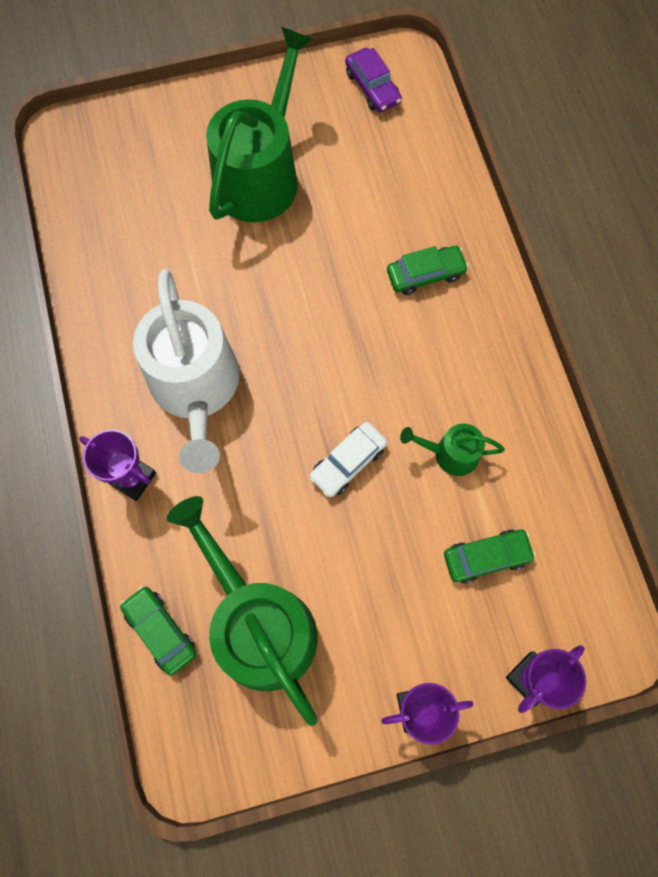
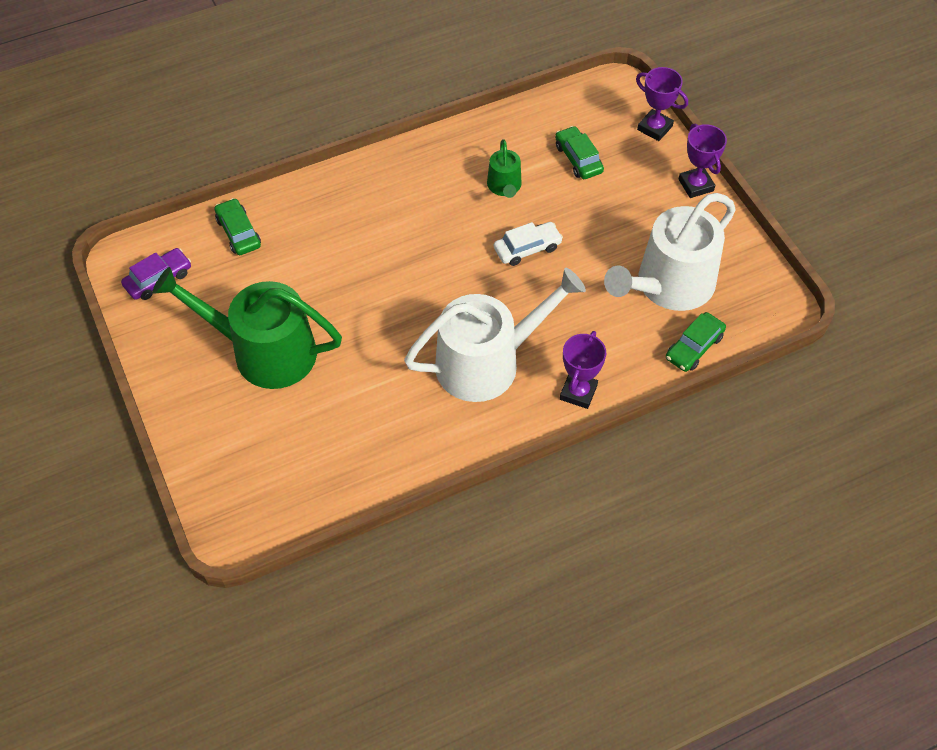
camera: 100 degrees left, 15 degrees down
green watering can [167,496,318,726] -> white watering can [604,193,736,311]
white car [309,422,387,497] -> white car turned 60 degrees counterclockwise [494,222,563,266]
green car [387,246,468,295] -> green car moved to [214,198,261,255]

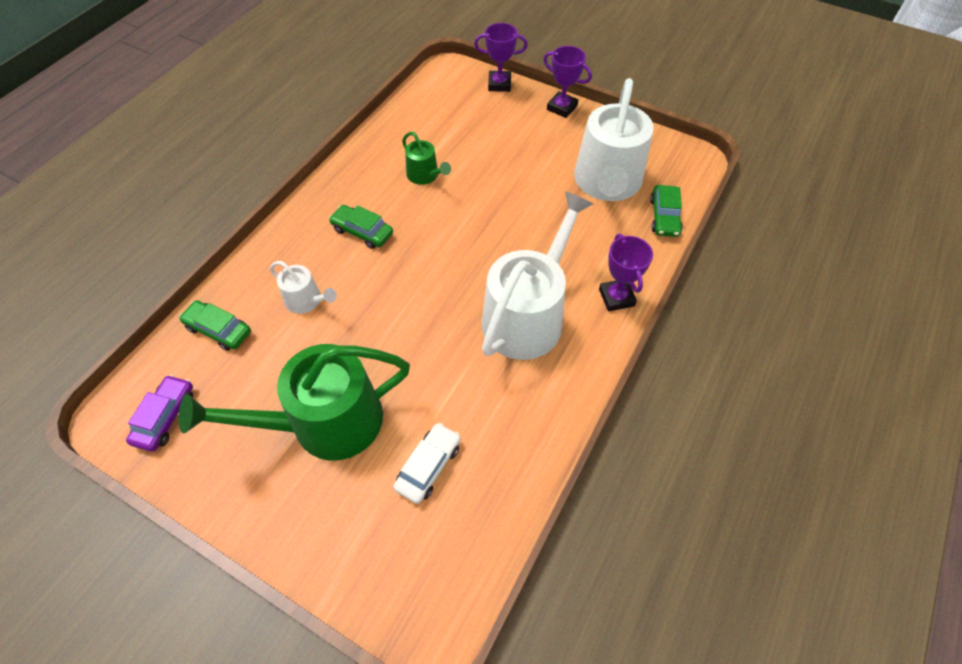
camera: 35 degrees left, 0 degrees up
white car [494,222,563,266] -> white car moved to [393,423,461,504]
green car [555,126,604,179] -> green car moved to [329,205,393,249]
none -> white watering can [270,261,337,314]

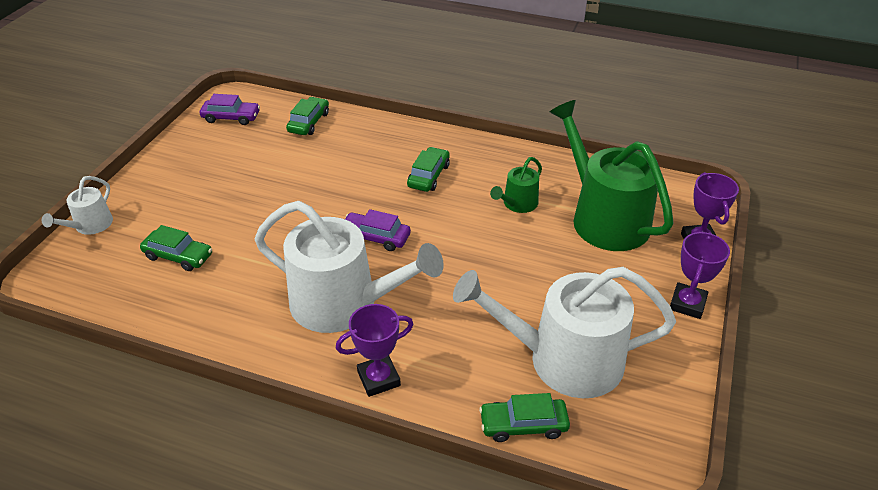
camera: 80 degrees right, 15 degrees down
green watering can [179,344,410,460] -> green watering can moved to [550,100,674,251]
white watering can [270,261,337,314] -> white watering can moved to [42,176,113,235]
white car [393,423,461,504] -> green car [140,225,212,271]
none -> purple car [345,209,411,251]

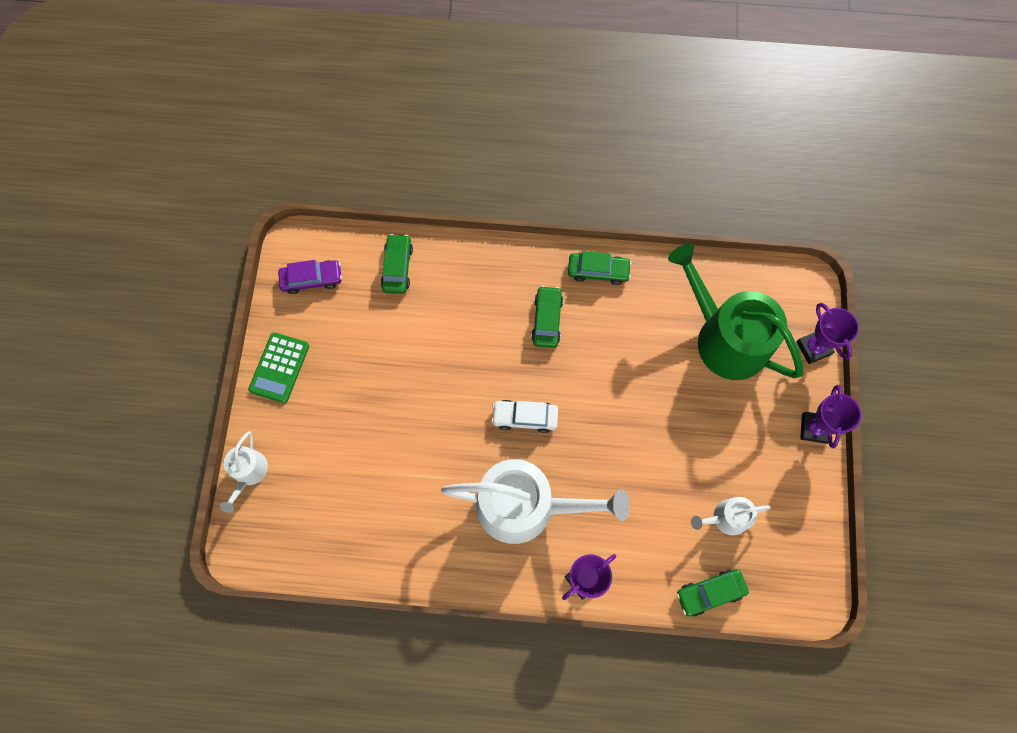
camera: 15 degrees left, 30 degrees up
green car [140,225,212,271] -> green car moved to [568,251,632,285]
purple car [345,209,411,251] -> white car [491,400,558,433]
white watering can [453,267,676,398] -> white watering can [691,497,771,535], size x0.47
green watering can [490,157,542,213] -> none
none -> green calculator [248,332,309,403]

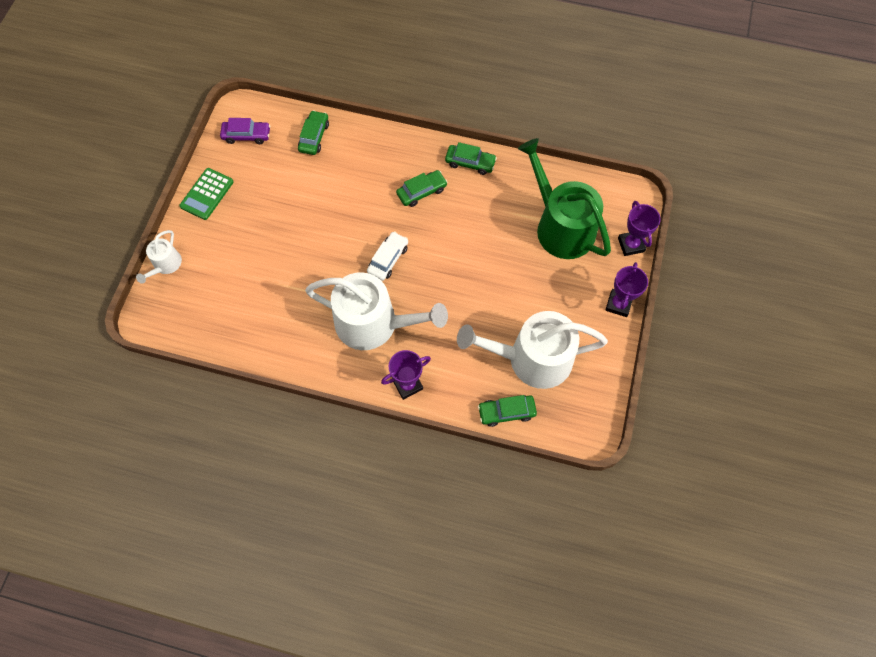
camera: 10 degrees right, 5 degrees down
white car [491,400,558,433] -> white car turned 105 degrees clockwise [367,231,408,281]
green car [531,286,563,348] -> green car turned 45 degrees clockwise [396,170,447,207]
white watering can [691,497,771,535] -> white watering can [457,311,608,389], size x2.13

